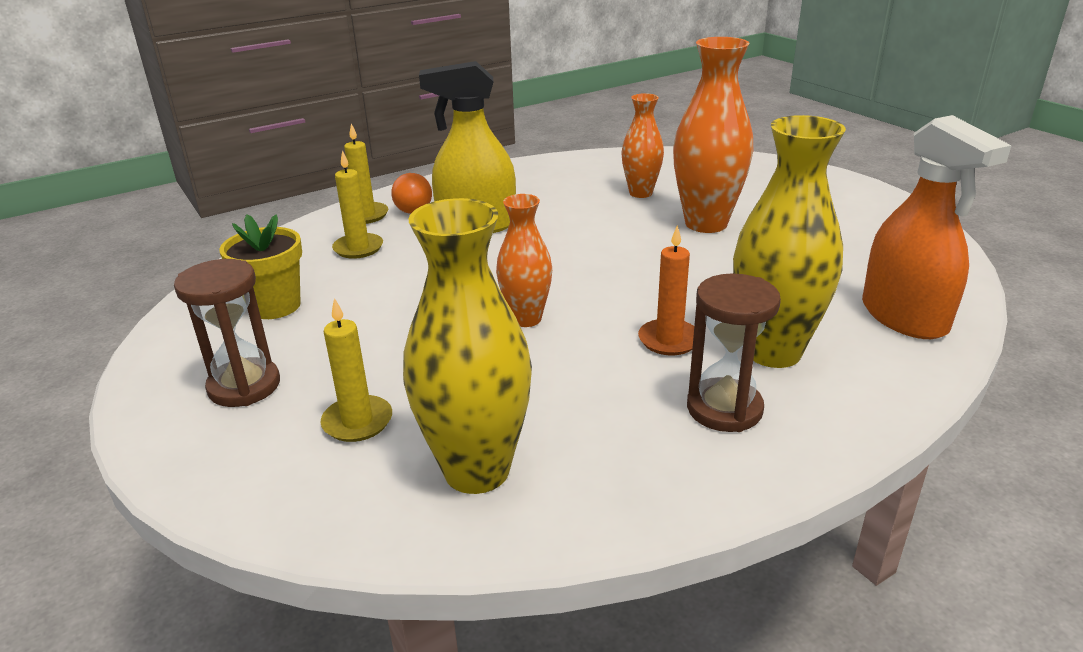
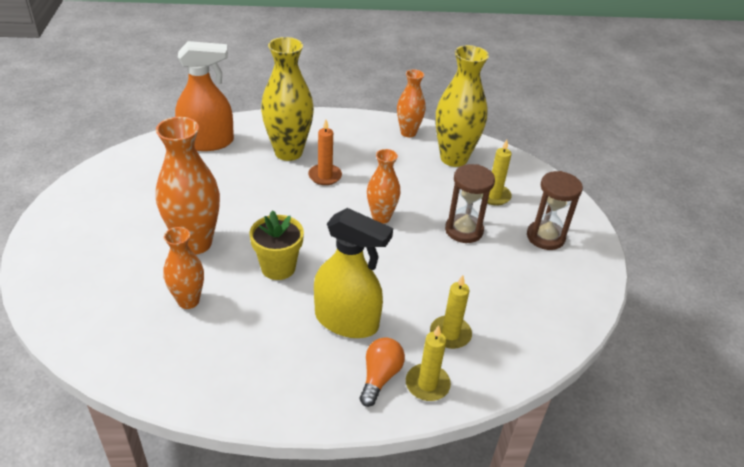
camera: 155 degrees left, 10 degrees up
yellow flower pot [219,214,302,319] -> yellow flower pot moved to [250,210,304,280]
brown hourglass [687,274,781,432] -> brown hourglass moved to [445,164,495,243]
orange spray bottle [862,115,1012,339] -> orange spray bottle turned 75 degrees clockwise [175,41,234,151]
none -> orange vase [397,69,426,137]

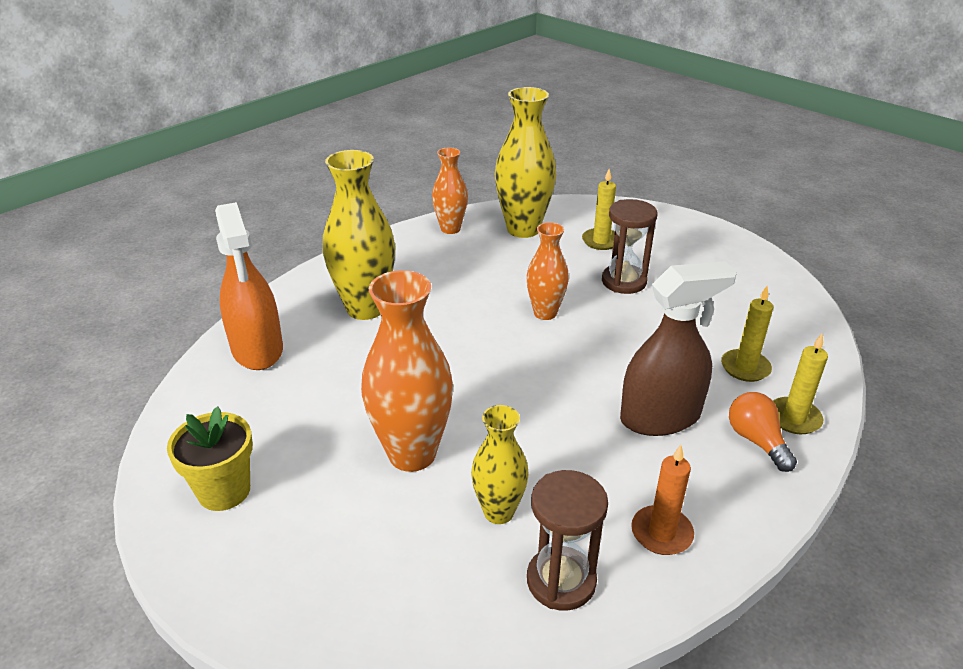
camera: 40 degrees left, 5 degrees down
orange vase [163,227,204,309] -> yellow vase [471,405,529,524]
orange spray bottle [175,41,234,151] -> orange spray bottle turned 120 degrees clockwise [215,202,283,370]
yellow flower pot [250,210,304,280] -> yellow flower pot moved to [167,406,253,511]
orange candle [308,120,342,185] -> orange candle moved to [631,445,694,555]
yellow spray bottle [314,208,393,338] -> brown spray bottle [620,261,737,436]
brown hourglass [527,171,583,250] -> brown hourglass moved to [527,470,608,611]

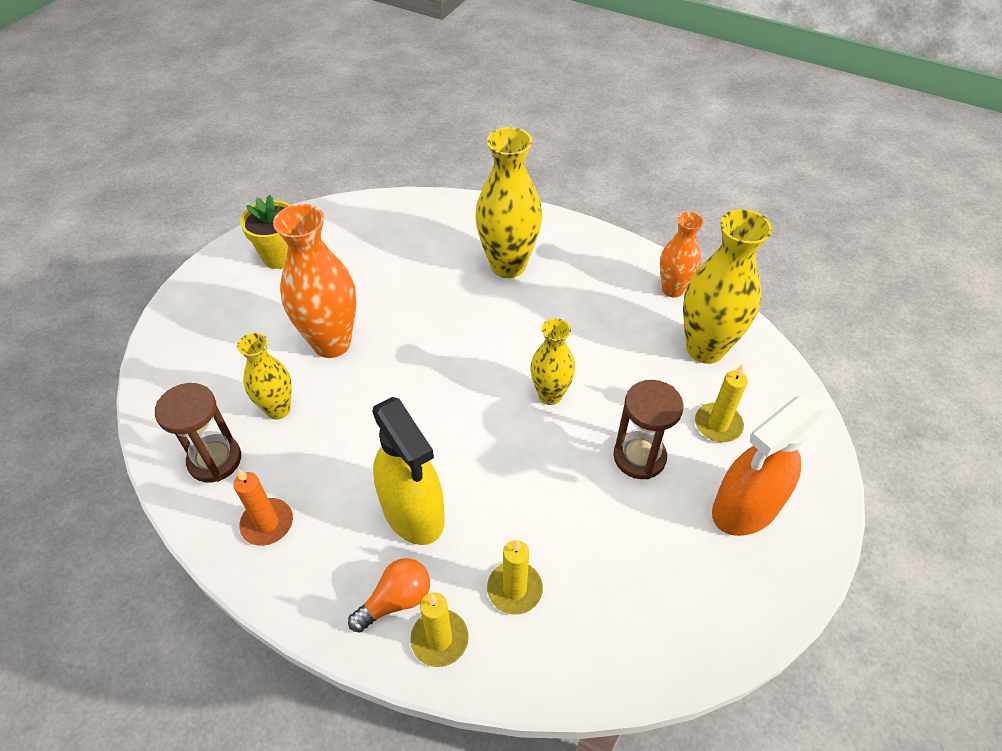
camera: 75 degrees right, 15 degrees up
orange spray bottle [215,202,283,370] -> orange spray bottle moved to [712,396,823,536]
orange vase [526,222,569,320] -> yellow vase [530,318,575,405]
brown spray bottle [620,261,737,436] -> yellow spray bottle [372,397,445,545]

